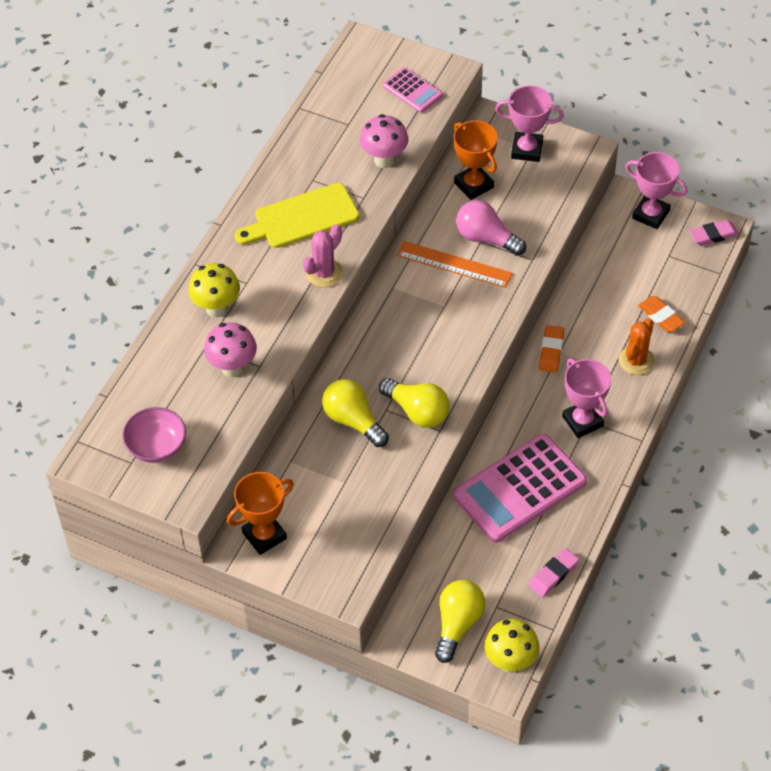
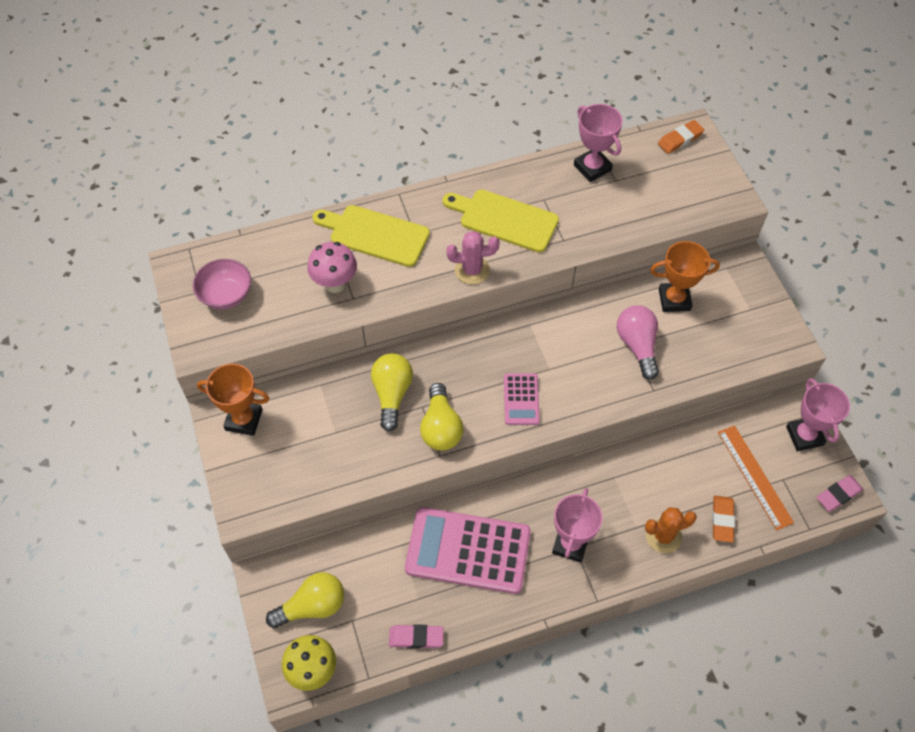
camera: 45 degrees right, 5 degrees up
yellow mushroom [188,263,240,317] -> yellow cutting board [313,205,430,267]
pink mushroom [360,114,409,168] -> none
pink calculator [383,67,443,113] -> pink calculator moved to [504,374,540,425]
orange ruler [397,241,512,288] -> orange ruler moved to [718,426,794,530]
orange trophy [454,121,498,200] -> orange trophy turned 75 degrees clockwise [650,241,720,312]
pink trophy [495,85,564,162] -> pink trophy moved to [574,104,623,182]
orange eraser [539,325,564,373] -> orange eraser moved to [658,120,704,154]
pink eraser [689,220,739,246] -> pink eraser turned 60 degrees counterclockwise [816,475,863,512]

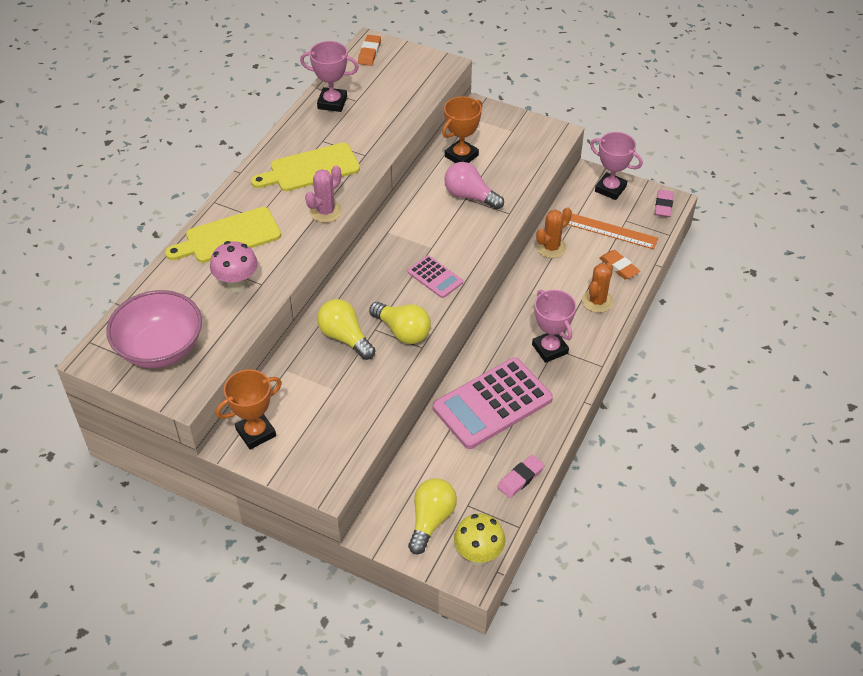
camera: 45 degrees left, 10 degrees down
pink bowl [193,259,251,309] -> pink bowl [106,290,202,368], size x1.61
none -> orange cactus [536,207,572,258]

